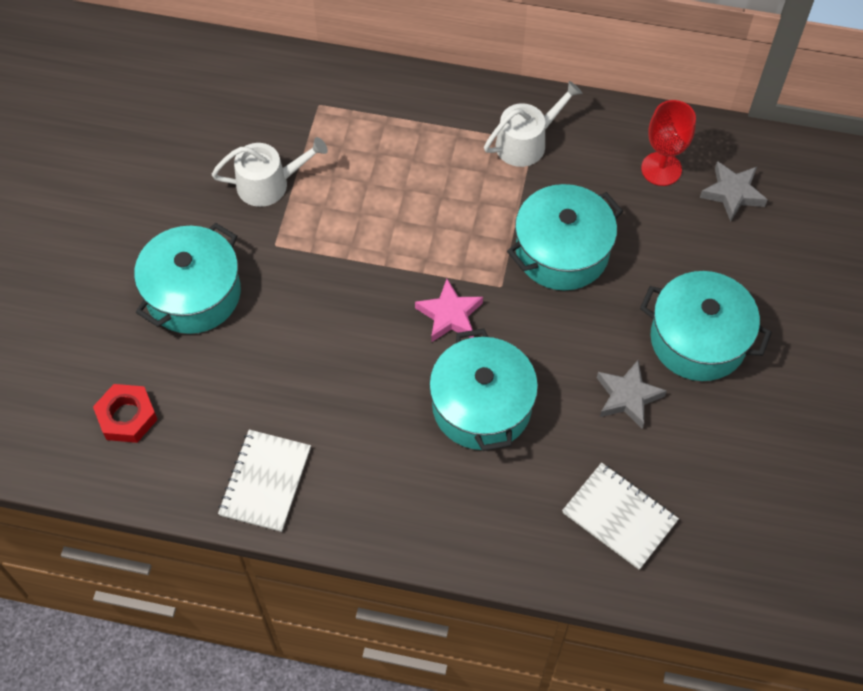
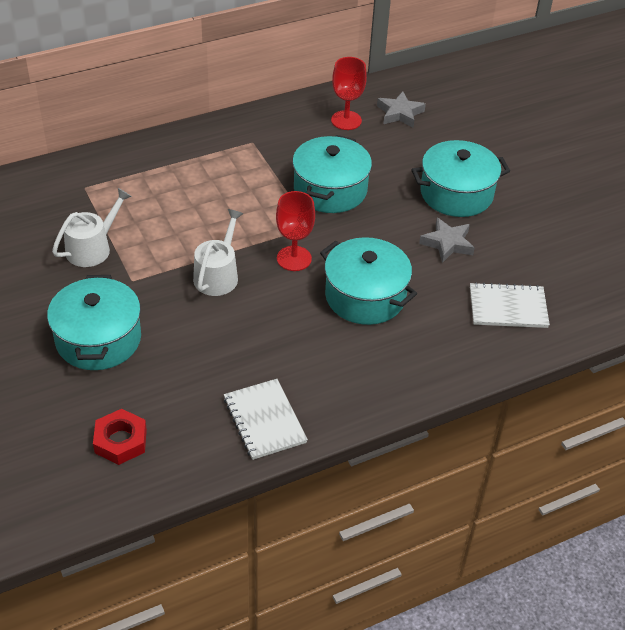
camera: 40 degrees left, 15 degrees down
pink star [415,279,483,343] -> red goblet [276,191,315,271]
white watering can [484,81,582,167] -> white watering can moved to [193,209,243,296]

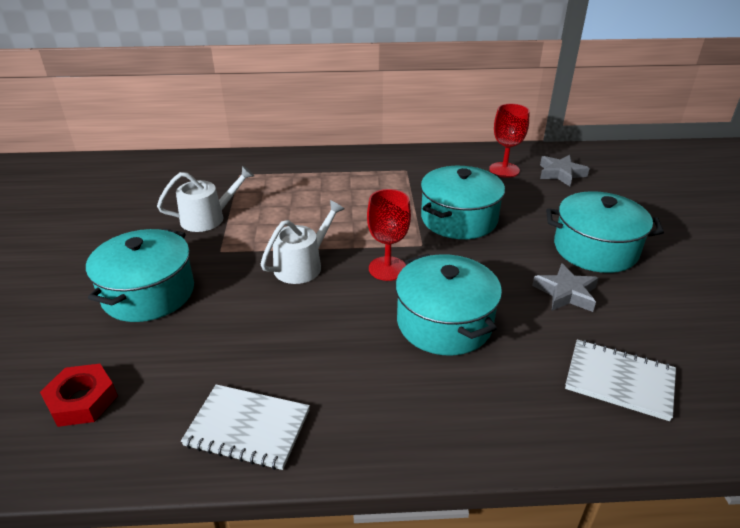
camera: 25 degrees right, 10 degrees down
white notebook [224,379,308,460] -> white notebook turned 75 degrees counterclockwise [181,384,310,470]

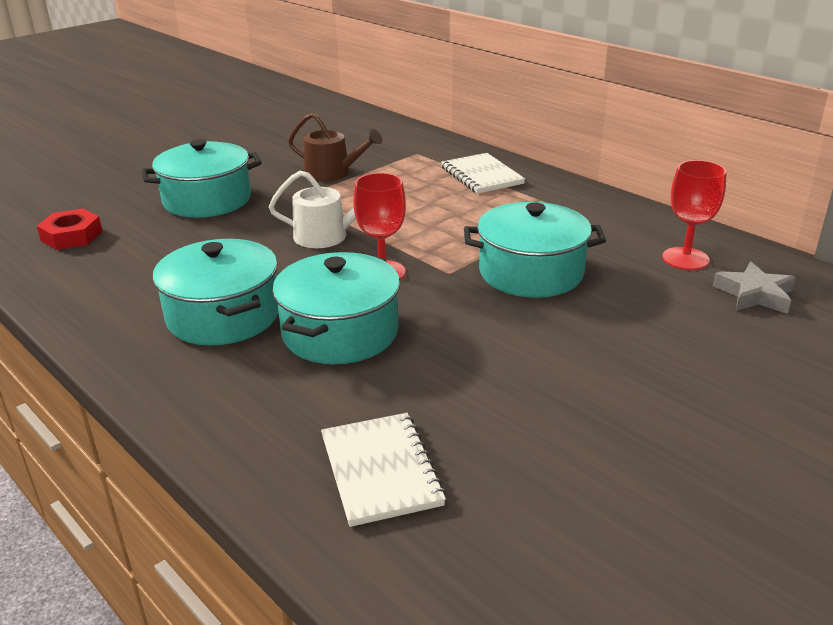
camera: 50 degrees right, 5 degrees down
white watering can [157,166,254,232] -> brown watering can [288,113,383,182]
white notebook [181,384,310,470] -> white notebook moved to [441,153,525,194]
grey star [532,263,598,312] -> none
turquoise pot [546,191,664,273] -> turquoise pot moved to [153,239,278,346]

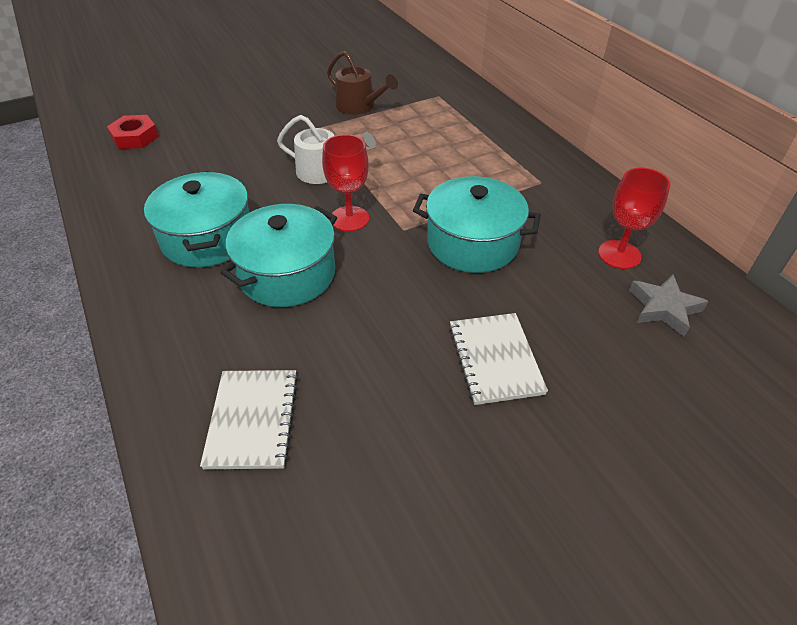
camera: 15 degrees right, 15 degrees up
turquoise pot [141,139,262,218] -> none
white notebook [441,153,525,194] -> white notebook moved to [449,313,548,405]

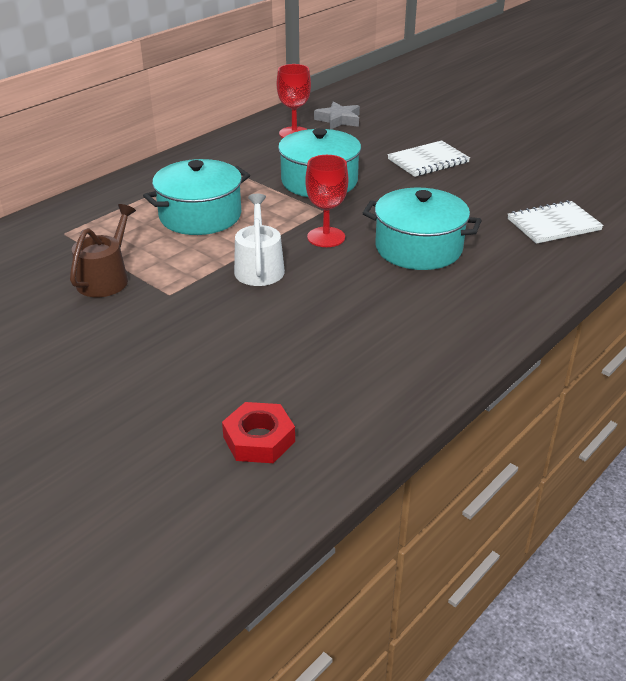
camera: 110 degrees left, 10 degrees down
turquoise pot [144,171,249,267] -> turquoise pot moved to [143,159,250,235]

